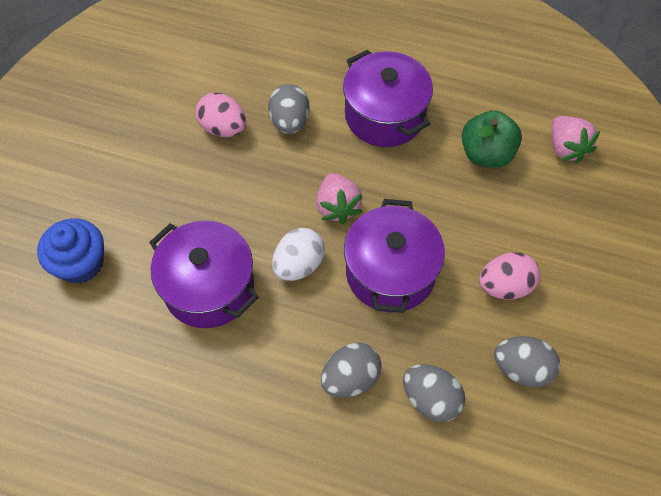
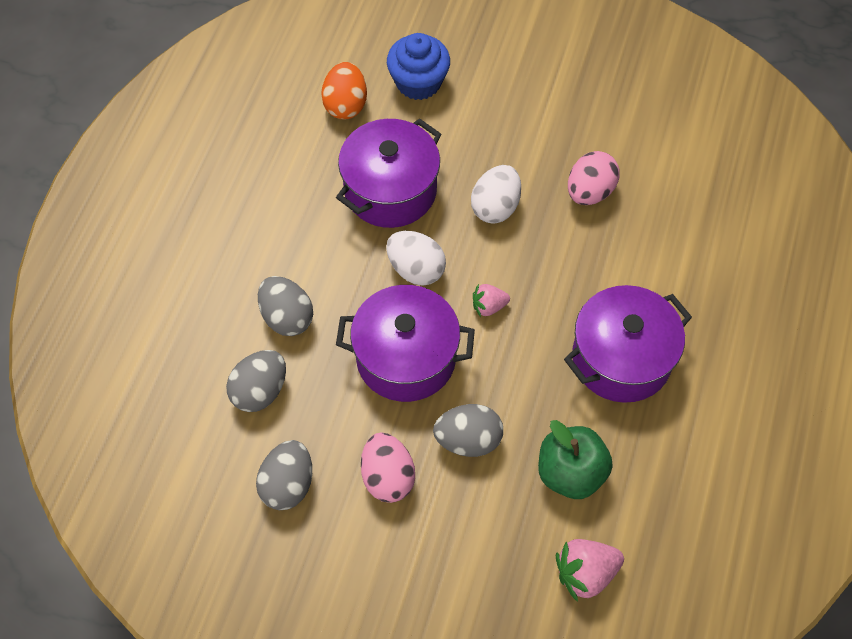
camera: 90 degrees right, 0 degrees up
grey egg [268,84,310,134] -> grey egg moved to [433,404,503,457]
pink strawberry [316,173,363,224] -> pink strawberry [473,283,510,317], size x0.62
none -> orange egg [321,62,367,119]
none -> white egg [471,165,521,224]

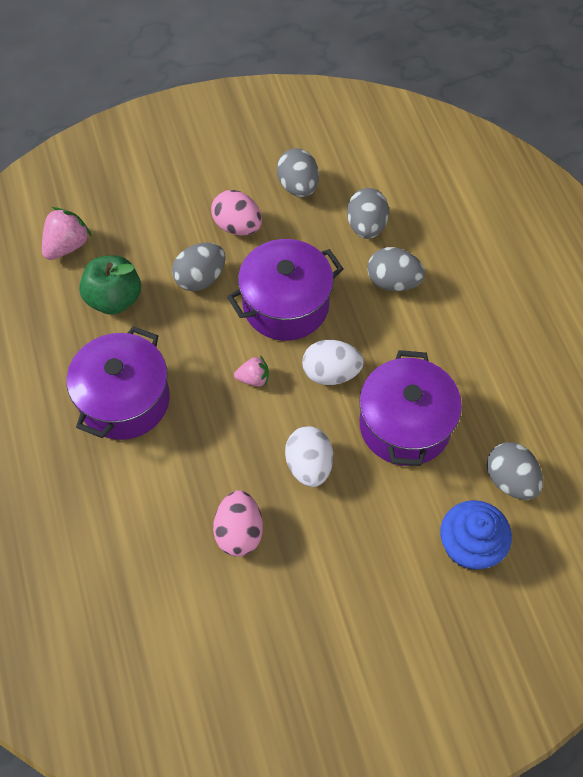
camera: 145 degrees right, 0 degrees up
orange egg [321,62,367,119] -> grey egg [487,442,543,500]
pink strawberry [473,283,510,317] -> pink strawberry turned 45 degrees clockwise [234,356,269,387]

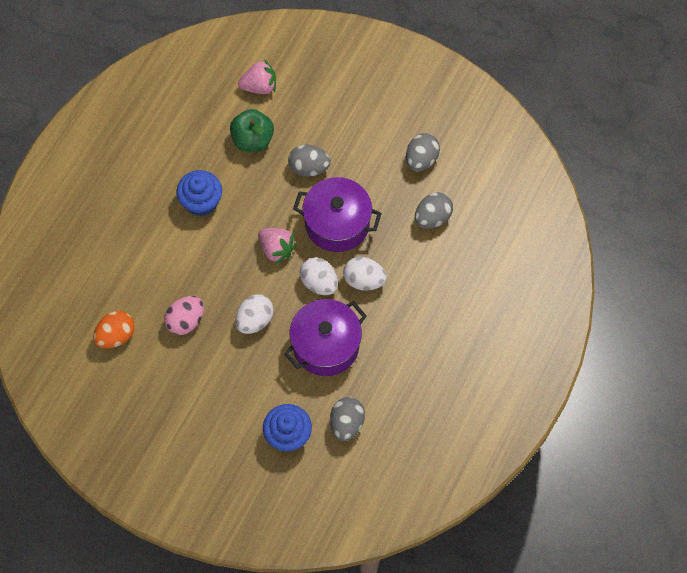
camera: 45 degrees right, 5 degrees up
purple pot [67,326,170,440] -> blue cupcake [176,170,222,216]
pink egg [211,190,262,236] -> none
pink strawberry [234,356,269,387] -> pink strawberry [258,228,297,264], size x1.61
grey egg [367,247,425,291] -> none
none -> orange egg [93,311,135,349]
none -> white egg [343,257,387,291]

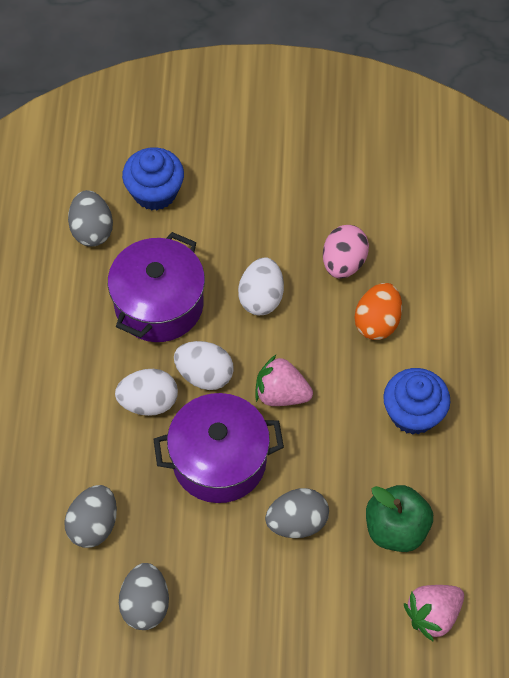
camera: 155 degrees right, 5 degrees down
orange egg [93,311,135,349] -> orange egg moved to [355,283,402,340]

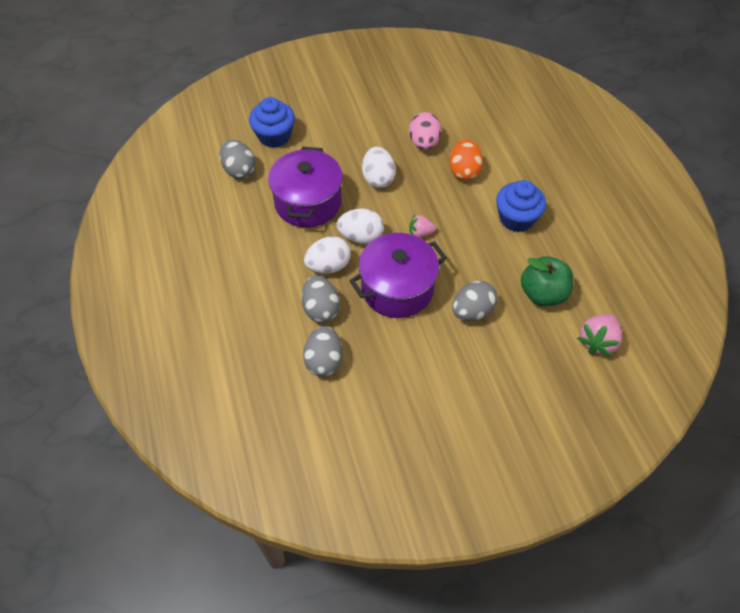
camera: 20 degrees left, 5 degrees down
grey egg [119,563,169,630] -> grey egg moved to [301,276,340,323]
pink strawberry [256,355,313,406] -> pink strawberry [409,215,436,238], size x0.62

